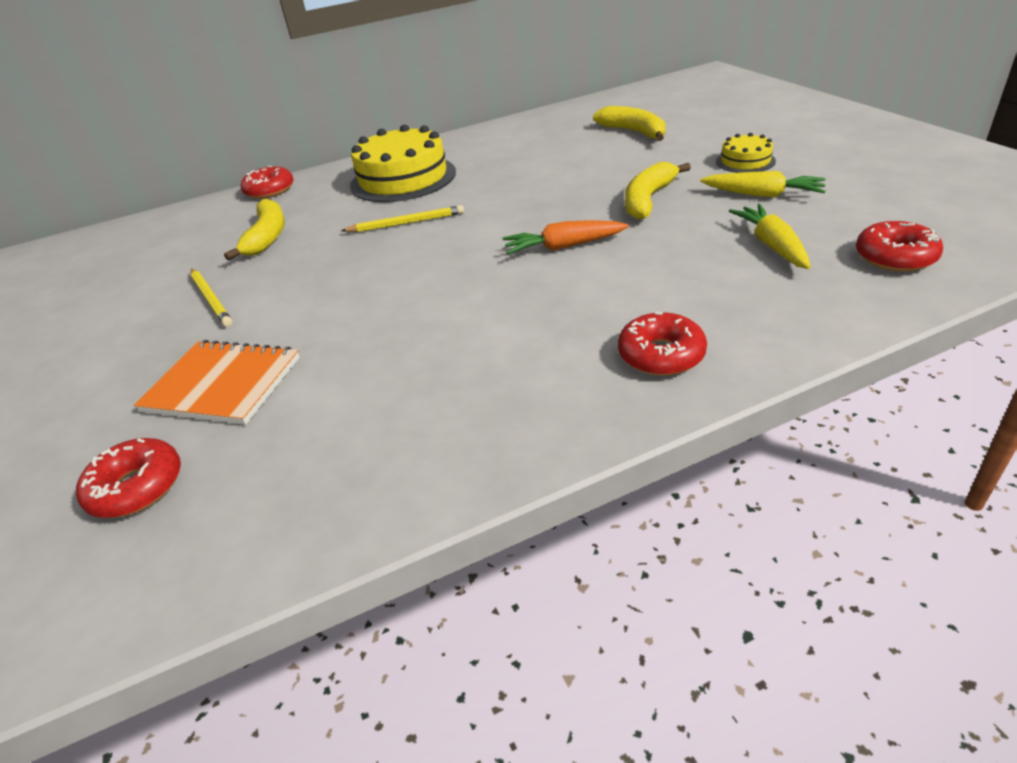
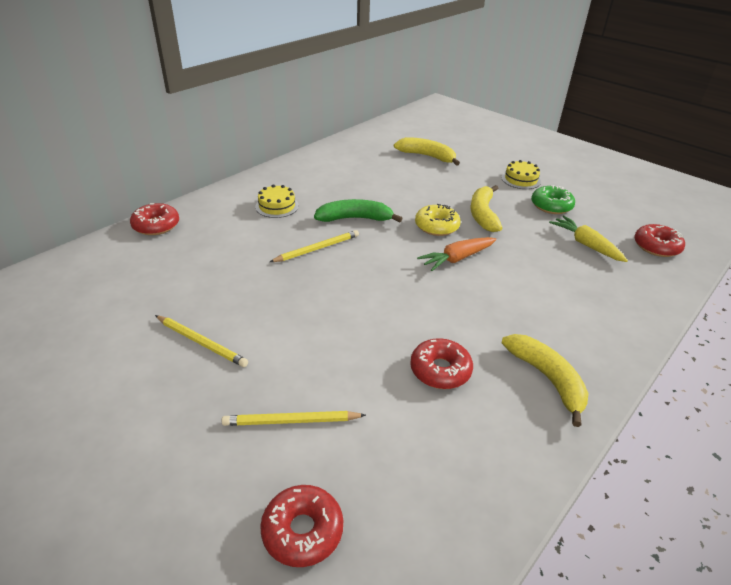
camera: 30 degrees left, 0 degrees up
orange notebook [134,340,300,424] -> yellow pencil [222,411,366,426]
yellow banana [224,199,285,260] -> yellow banana moved to [502,334,589,427]
yellow cake [350,125,456,202] -> yellow cake [255,185,299,218], size x0.49
red donut [618,312,707,376] -> red donut moved to [410,338,473,389]
yellow carrot [700,171,826,197] -> green donut [531,185,575,214]
none -> green banana [314,199,403,222]
none -> yellow donut [415,204,461,236]

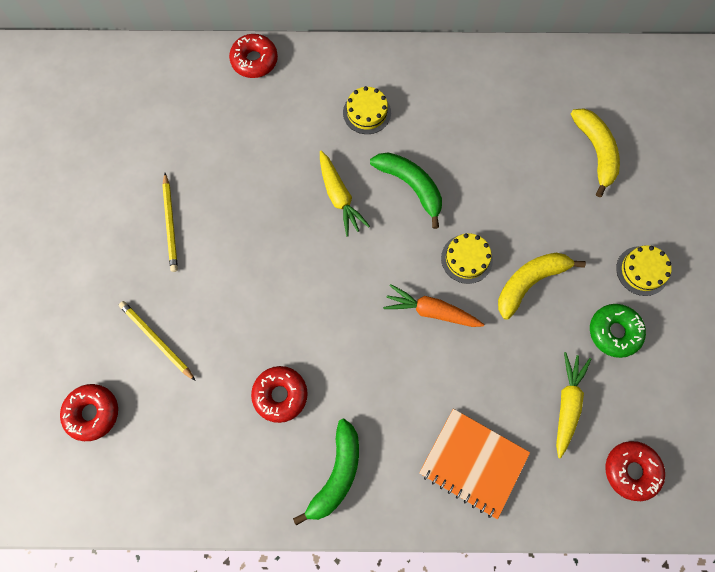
camera: 50 degrees right, 35 degrees up
yellow pencil [270,230,359,262] -> yellow carrot [320,150,370,237]
yellow donut [415,204,461,236] -> yellow cake [441,233,493,284]
yellow banana [502,334,589,427] -> green banana [293,419,359,526]
none -> orange notebook [419,409,530,519]

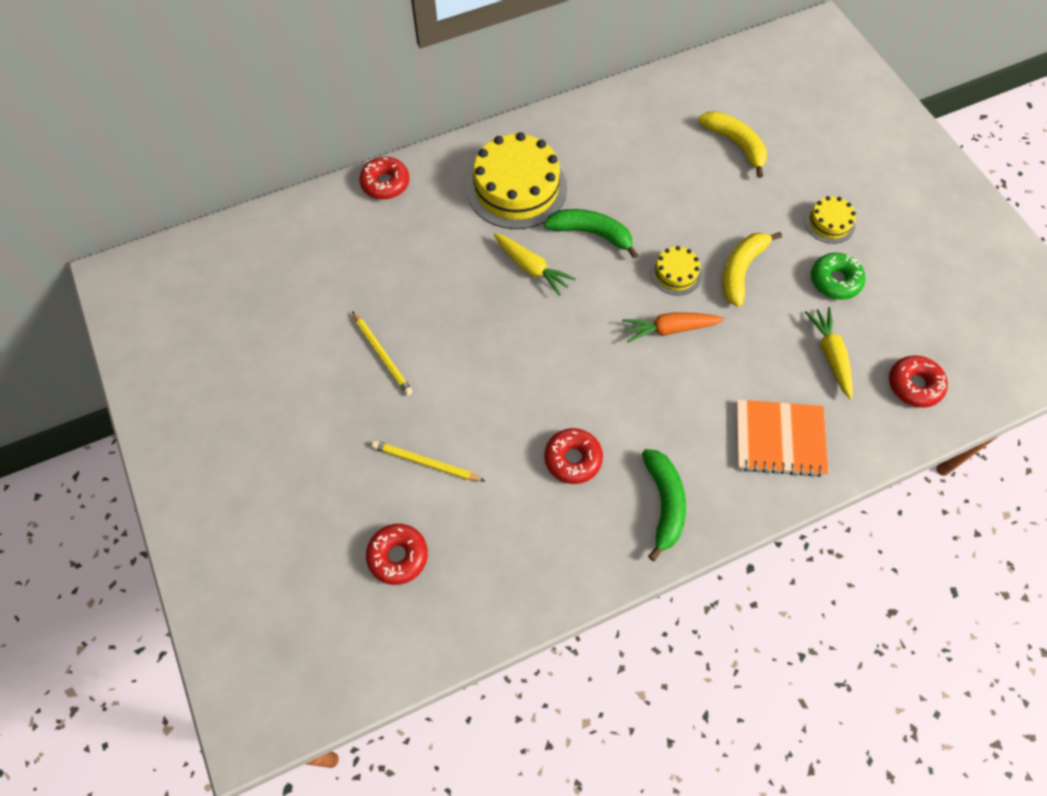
camera: 25 degrees left, 10 degrees down
yellow cake [343,86,391,134] -> yellow cake [467,132,567,229], size x2.05

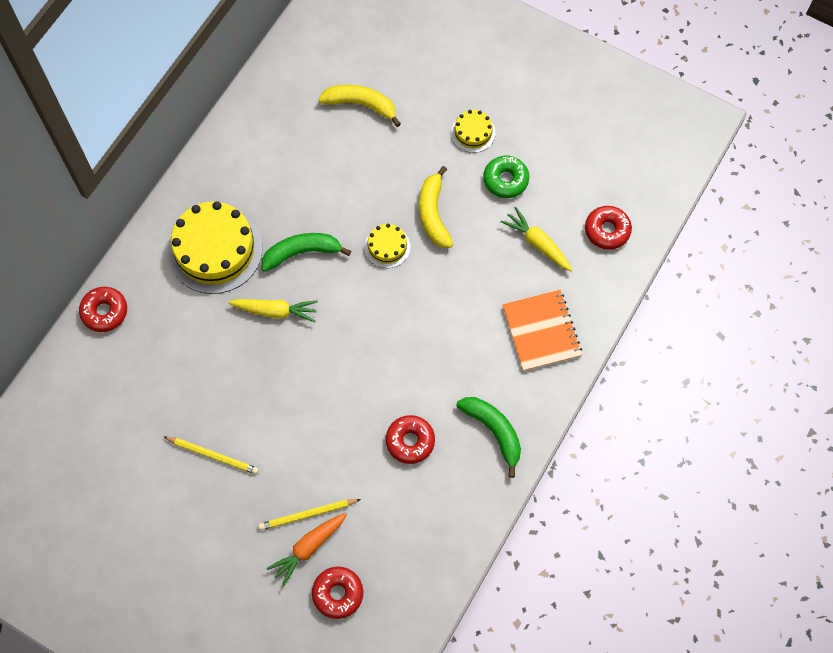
camera: 35 degrees left, 5 degrees up
orange carrot [622,312,724,342] -> orange carrot moved to [267,513,347,587]
orange notebook [736,399,829,477] -> orange notebook turned 75 degrees counterclockwise [502,290,582,371]

